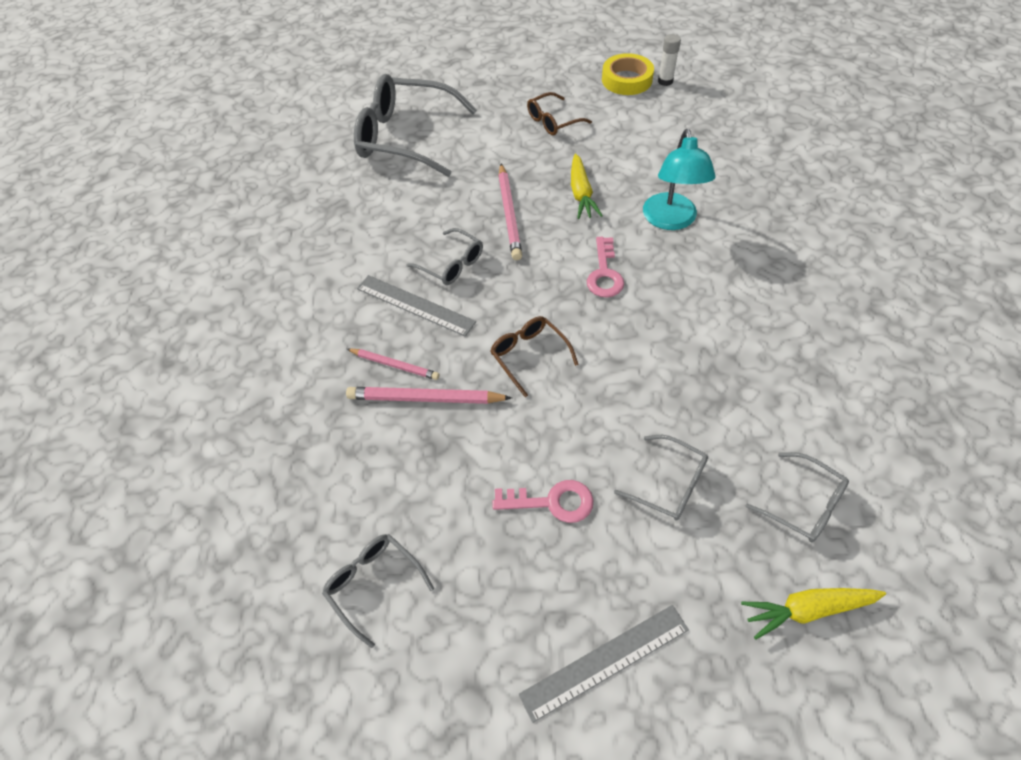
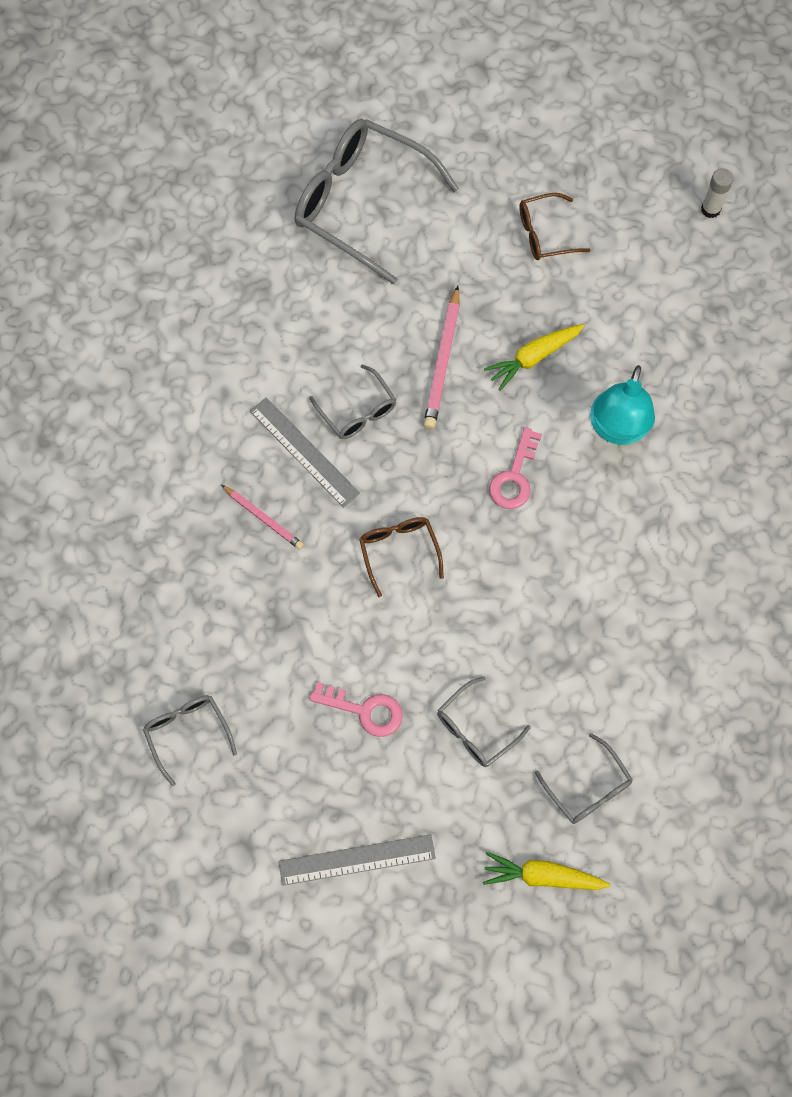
camera: 15 degrees right, 15 degrees up
pink pencil [346,387,512,404] -> none
yellow carrot [571,154,603,219] -> yellow carrot turned 45 degrees clockwise [484,324,584,391]
yellow tape [602,53,654,95] -> none
grey glasses [614,435,708,521] -> grey glasses turned 90 degrees clockwise [437,676,531,767]

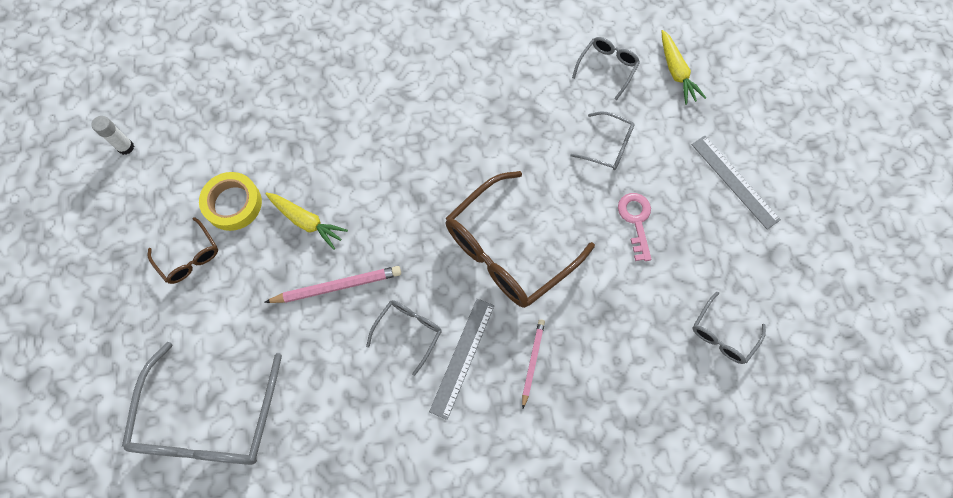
camera: 115 degrees left, 0 degrees up
brown glasses [359,517,444,597] -> brown glasses [446,171,595,308], size x2.04
pink key [489,427,542,509] -> none
turquoise lamp [590,365,655,445] -> none
none -> yellow tape [199,172,262,231]

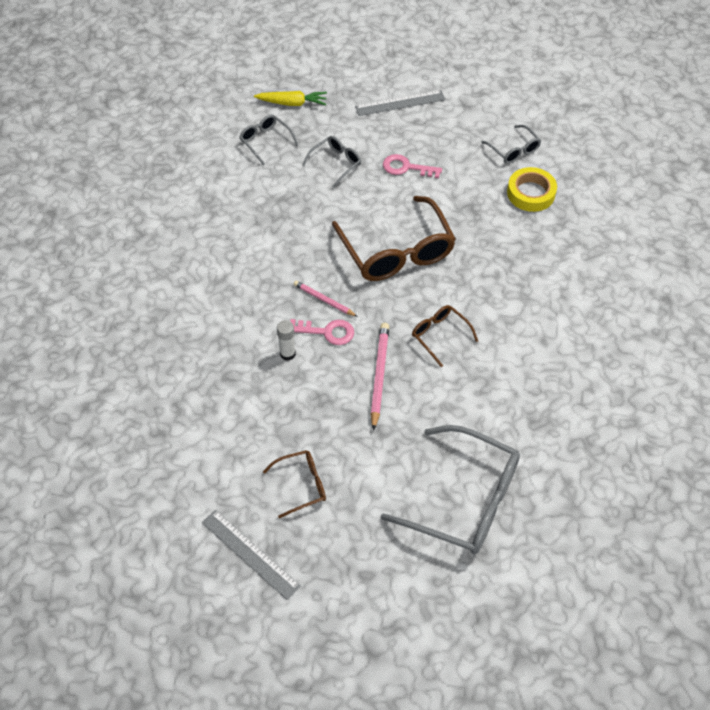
camera: 70 degrees left, 15 degrees down
white glue stick [91,116,134,155] -> white glue stick moved to [277,320,296,361]
yellow tape [199,172,262,231] -> yellow tape moved to [507,167,557,212]
yellow carrot [265,193,348,250] -> none
grey glasses [366,300,442,376] -> brown glasses [412,305,478,367]
grey ruler [429,299,494,420] -> grey ruler moved to [202,510,301,600]
pink pencil [522,319,545,408] -> pink pencil moved to [293,280,358,317]
none -> pink key [290,319,354,345]

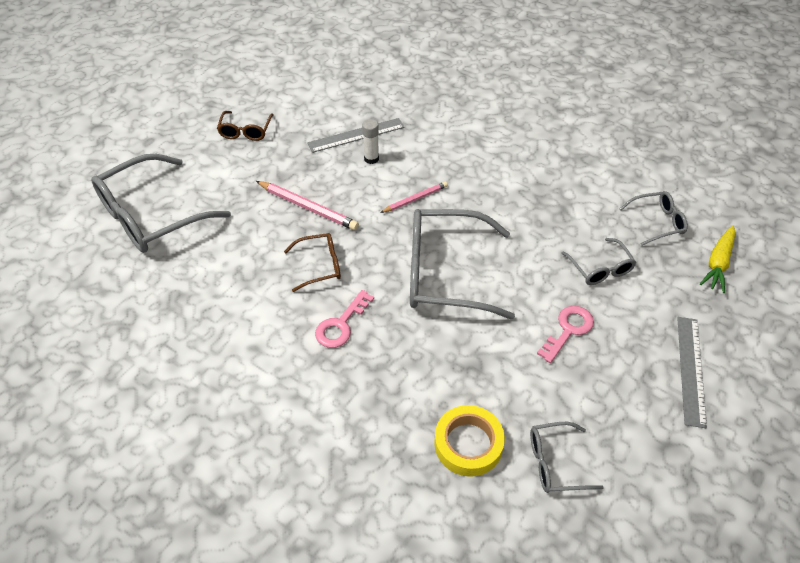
camera: 115 degrees right, 5 degrees down
grey ruler [202,510,301,600] -> grey ruler moved to [307,118,405,153]
pink key [290,319,354,345] -> pink key moved to [315,290,374,348]
brown glasses [332,196,456,281] -> grey glasses [410,209,515,319]

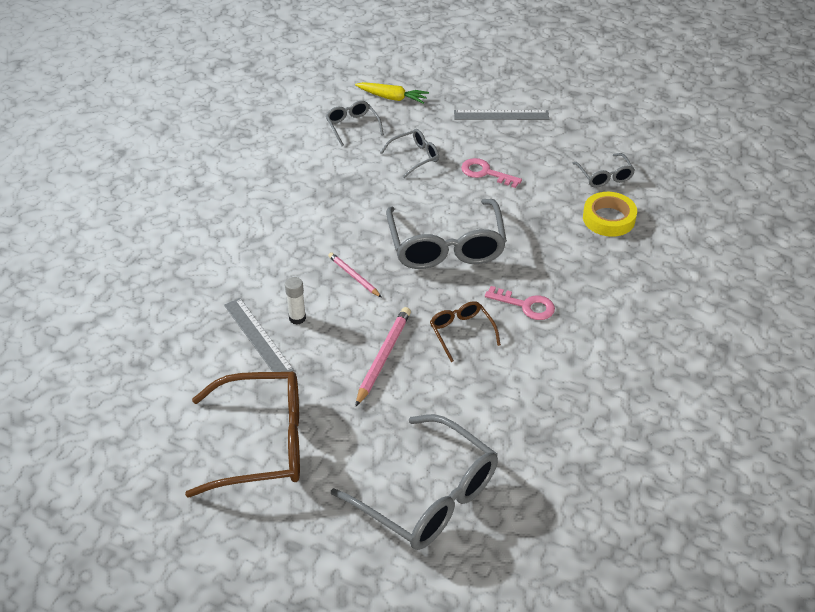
camera: 100 degrees left, 5 degrees down
brown glasses [217,111,273,141] -> brown glasses [185,372,300,498], size x2.04

